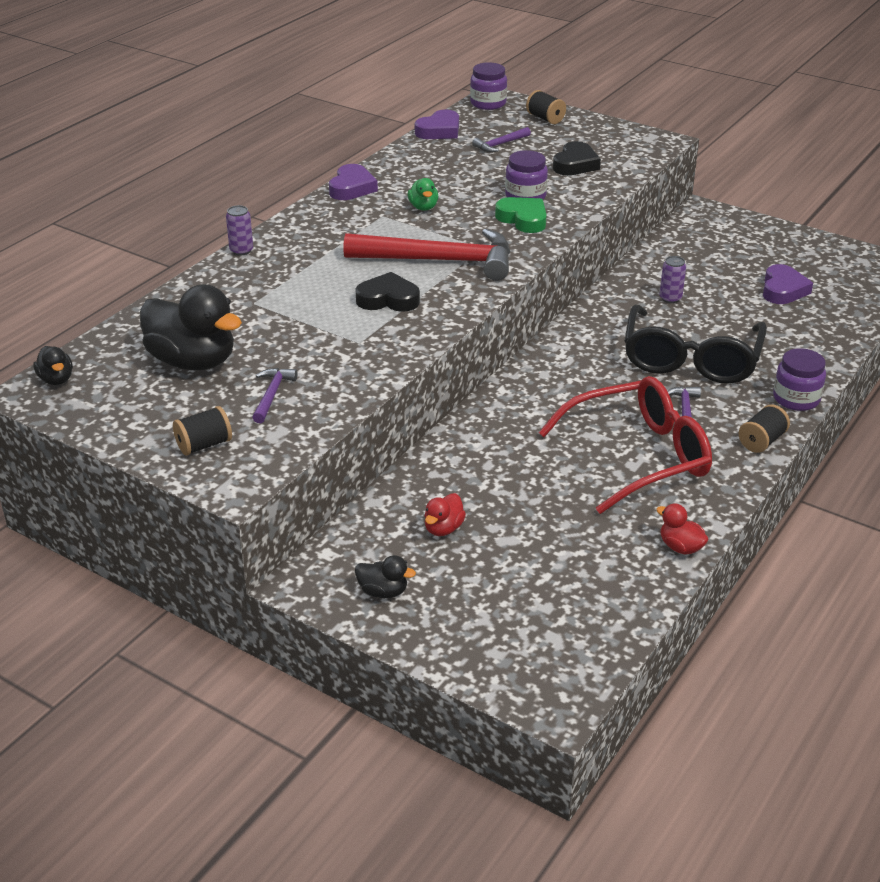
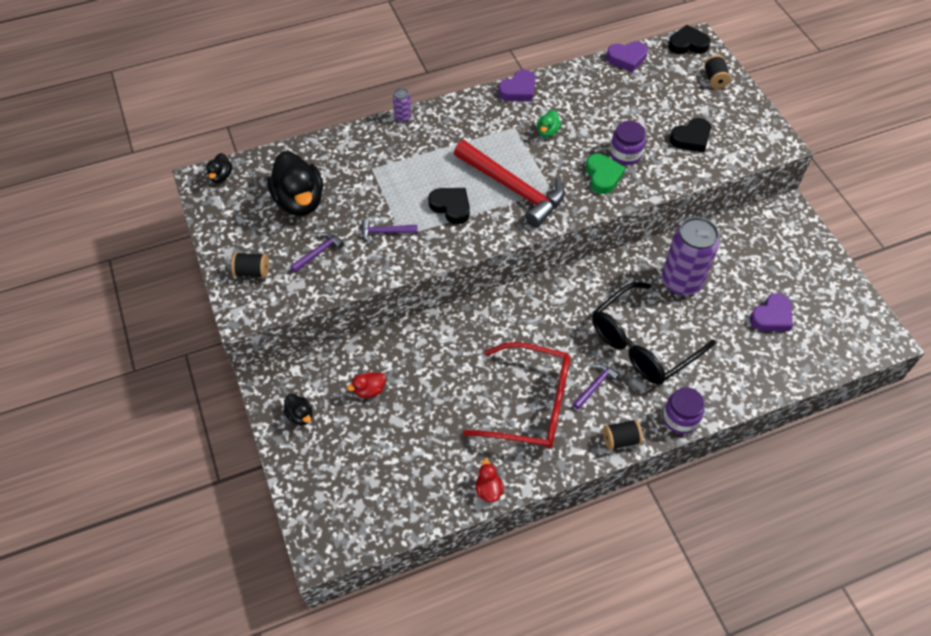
camera: 35 degrees right, 20 degrees up
purple jar [470,62,507,110] -> black heart [668,25,711,54]
purple hammer [472,127,531,152] -> purple hammer moved to [362,219,418,243]
purple can [660,256,686,303] -> purple can [662,217,720,296], size x2.36

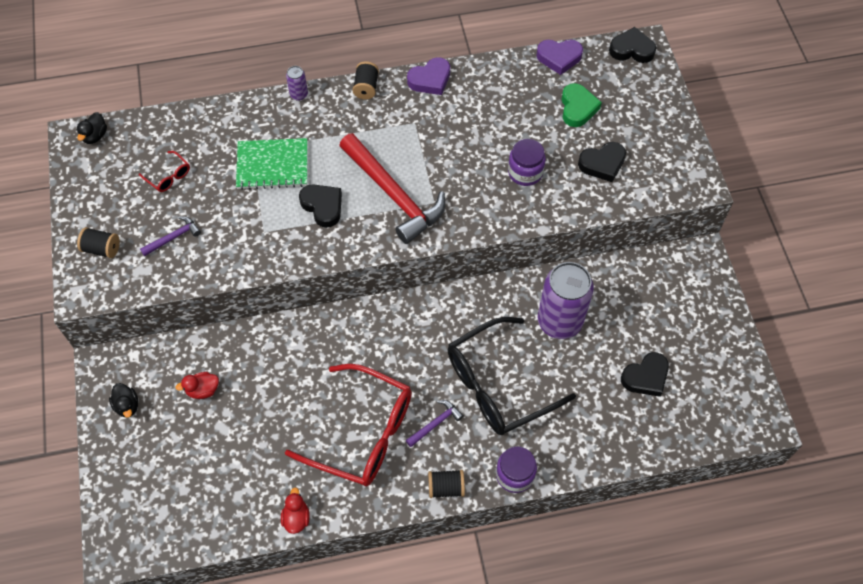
camera: 10 degrees right, 5 degrees up
black duck [267,151,323,216] -> red glasses [139,151,190,192]
purple hammer [362,219,418,243] -> none
green duck [537,110,561,138] -> none
green heart [586,154,626,194] -> green heart moved to [562,83,602,127]
black spool [704,55,731,89] -> black spool moved to [352,61,379,99]
purple heart [750,293,793,331] -> black heart [621,352,669,397]
none -> green notebook [236,138,307,190]

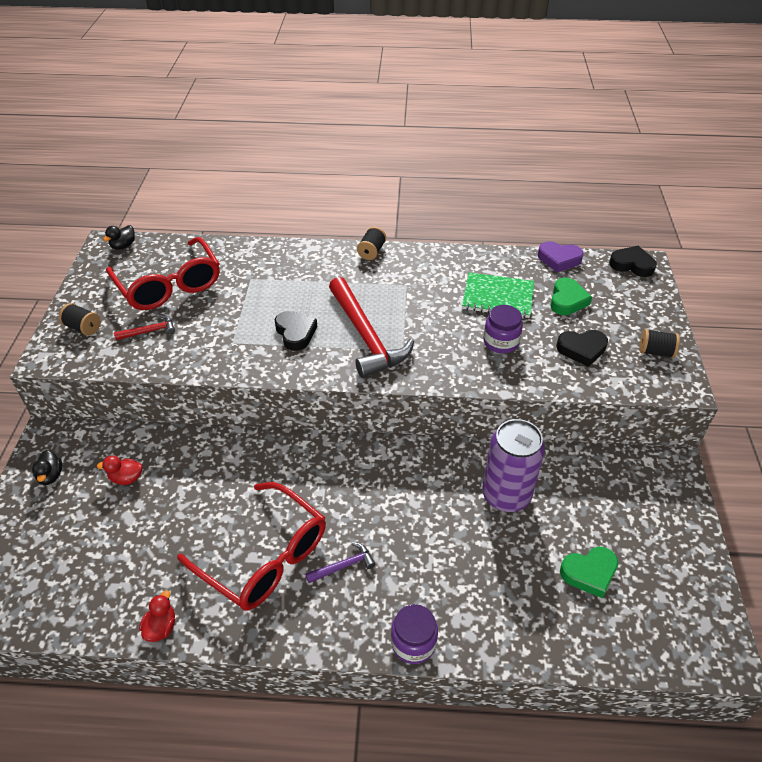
camera: 15 degrees right, 15 degrees down
red glasses [139,151,190,192] -> red glasses [106,237,220,310], size x2.46
purple hammer [140,216,201,257] -> red hammer [114,315,175,340]
green notebook [236,138,307,190] -> green notebook moved to [462,272,534,318]
purple can [286,66,308,101] -> none
purple heart [407,57,450,95] -> none
black spool [428,470,465,498] -> black spool moved to [640,329,680,358]
black glasses [447,317,576,435] -> none
black heart [621,352,669,397] -> green heart [560,547,618,598]

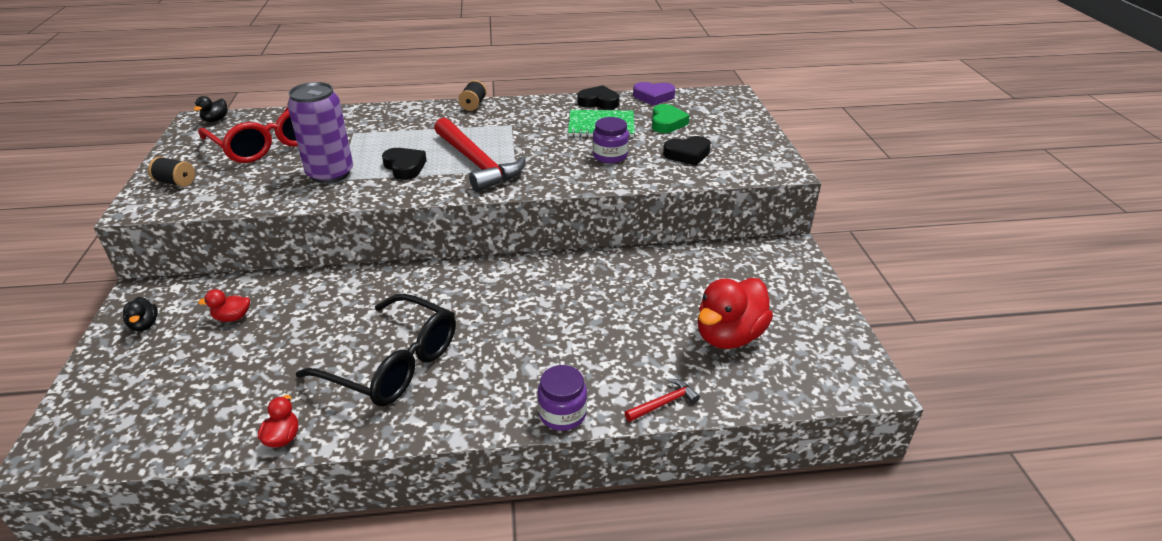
camera: 10 degrees left, 10 degrees down
red hammer [114,315,175,340] -> red hammer moved to [625,379,700,422]
red glasses [177,482,326,610] -> black glasses [296,293,456,406]
purple hammer [305,542,376,583] -> none
purple can [482,419,545,512] -> purple can moved to [287,82,353,184]
green heart [560,547,618,598] -> red duck [698,278,773,349]
black heart [609,246,657,277] -> black heart moved to [577,85,619,109]
black spool [640,329,680,358] -> none

